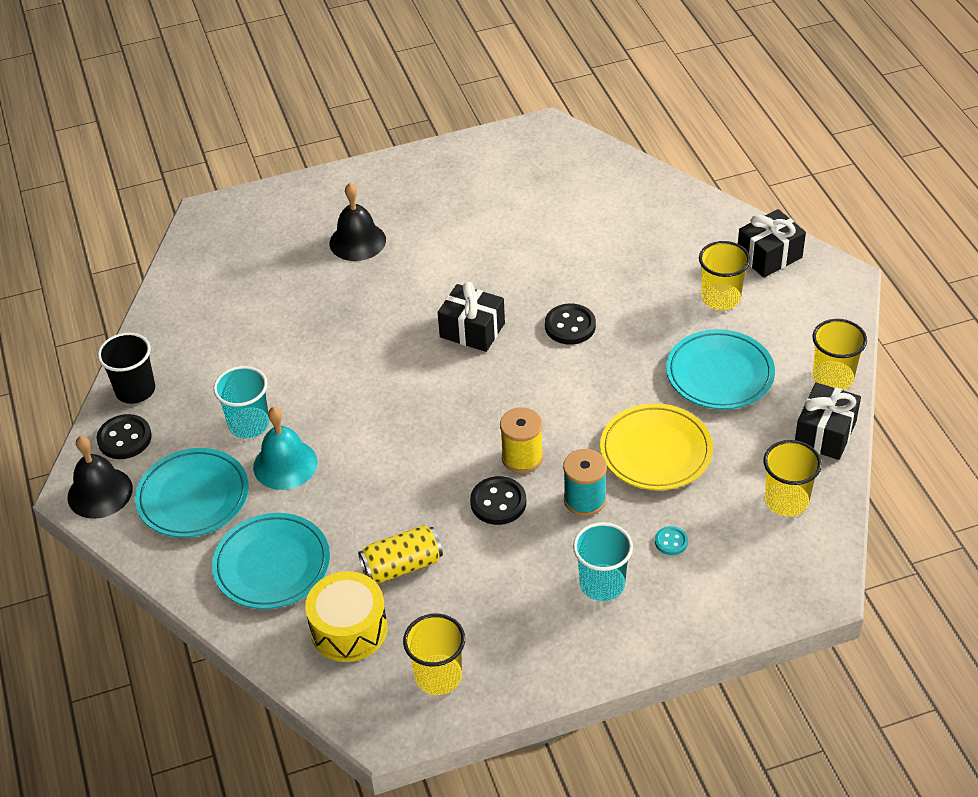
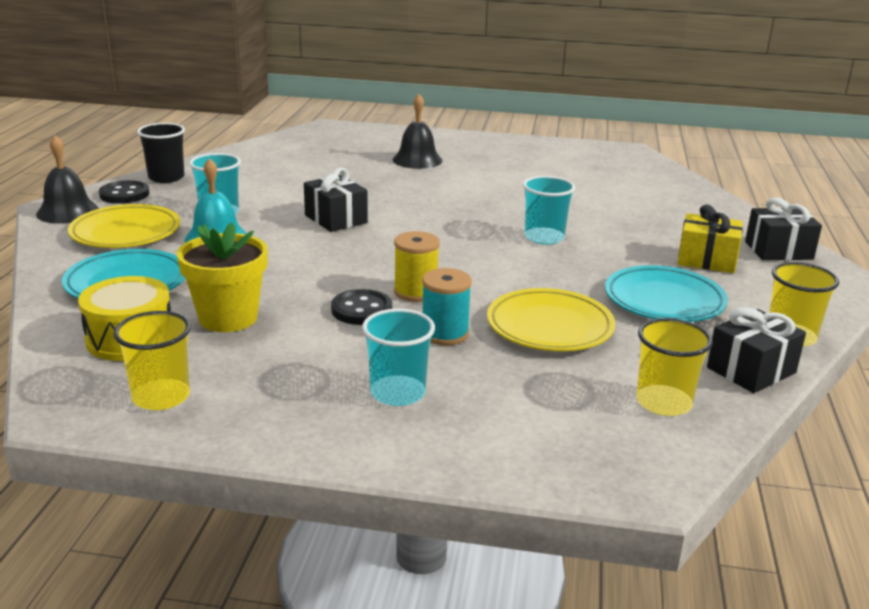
camera: 25 degrees right, 20 degrees down
turquoise plate [135,448,249,537] -> yellow plate [68,204,180,248]
yellow can [358,525,443,583] -> yellow flower pot [177,223,268,332]
black gift [438,282,505,352] -> black gift moved to [304,168,368,232]
black button [545,303,596,345] -> turquoise cup [523,176,575,245]
turquoise button [655,526,688,555] -> none
yellow cup [699,241,750,310] -> yellow gift [677,205,743,273]

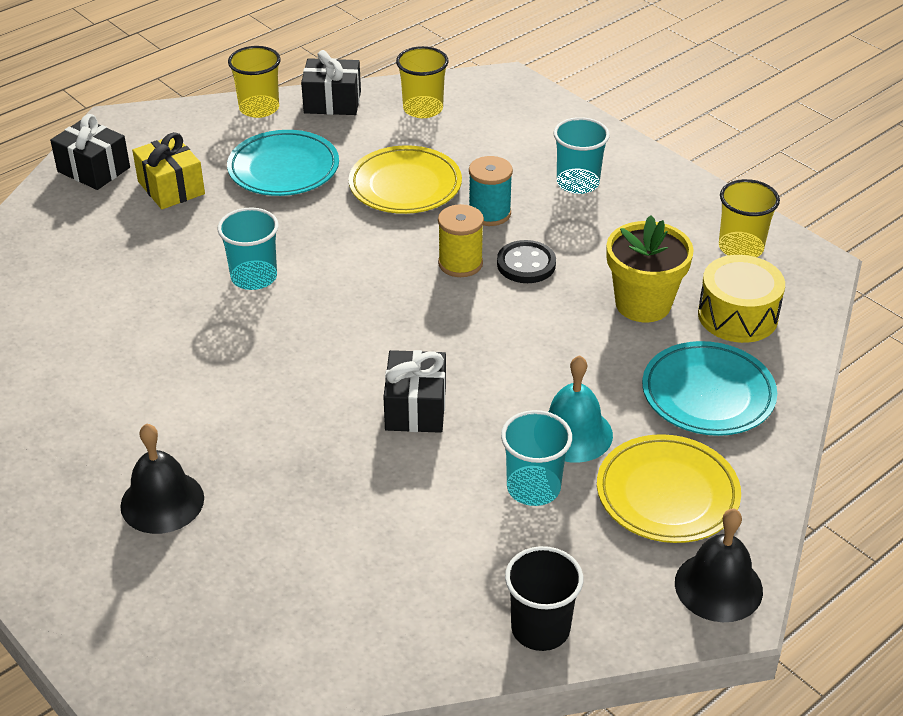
camera: 140 degrees left, 15 degrees up
black button [99,180,149,204] -> none

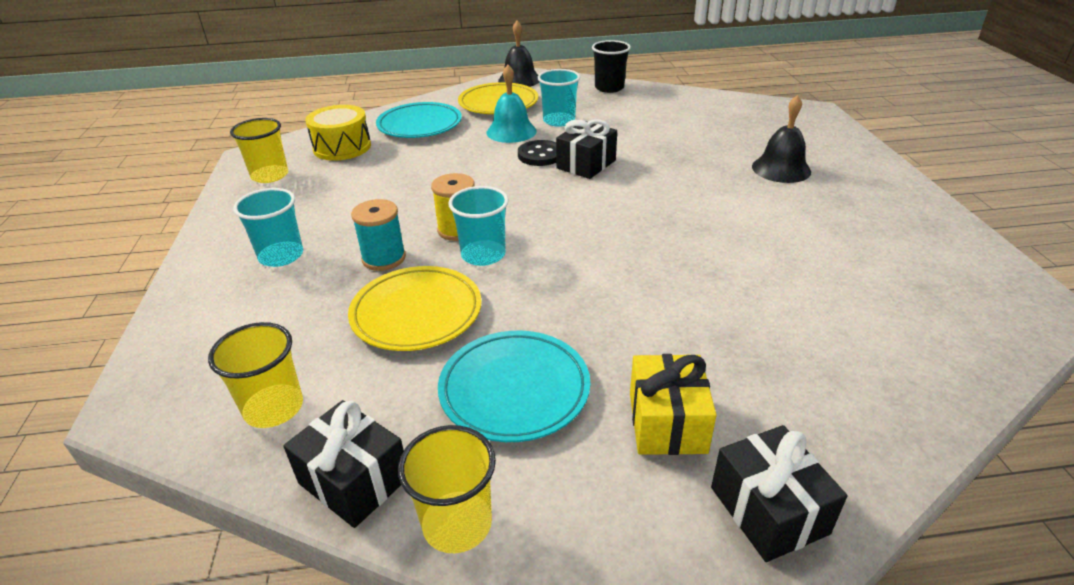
camera: 145 degrees left, 5 degrees down
turquoise cup [217,207,279,290] -> turquoise cup moved to [448,186,509,266]
black button [497,240,556,283] -> black button moved to [518,140,556,166]
yellow flower pot [607,215,694,322] -> none

